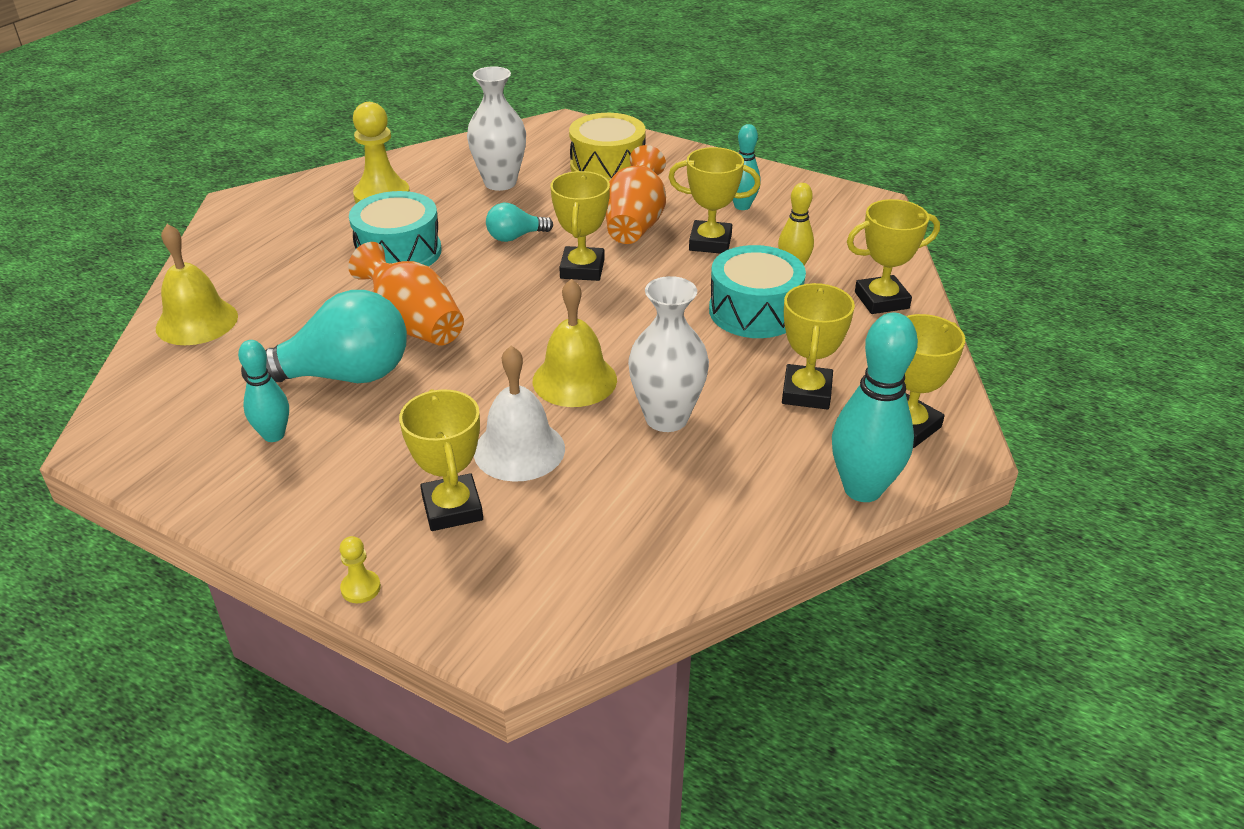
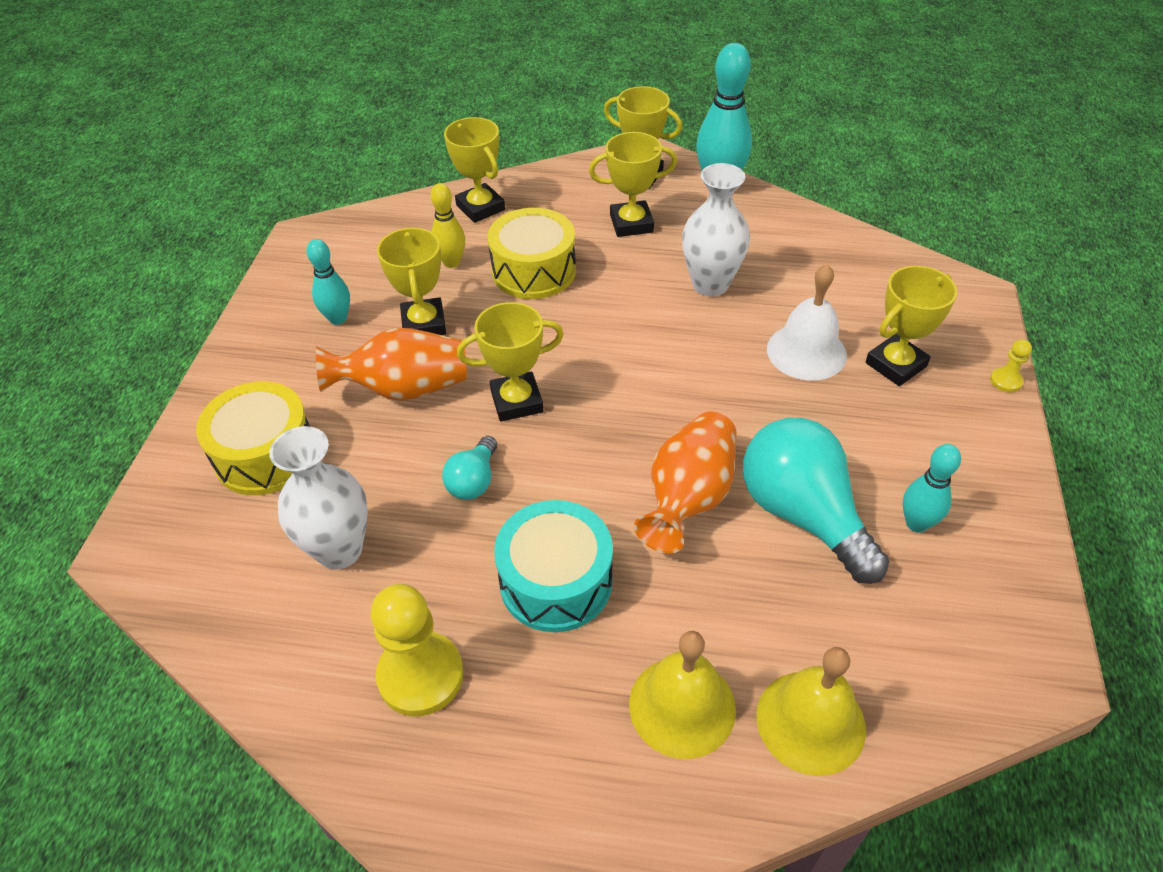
camera: 110 degrees left, 10 degrees up
turquoise light bulb [486,203,553,242] -> turquoise light bulb turned 60 degrees clockwise [442,436,497,500]
yellow bell [533,279,617,407] -> yellow bell moved to [629,631,736,759]
turquoise drum [709,245,806,338] -> yellow drum [488,208,576,299]

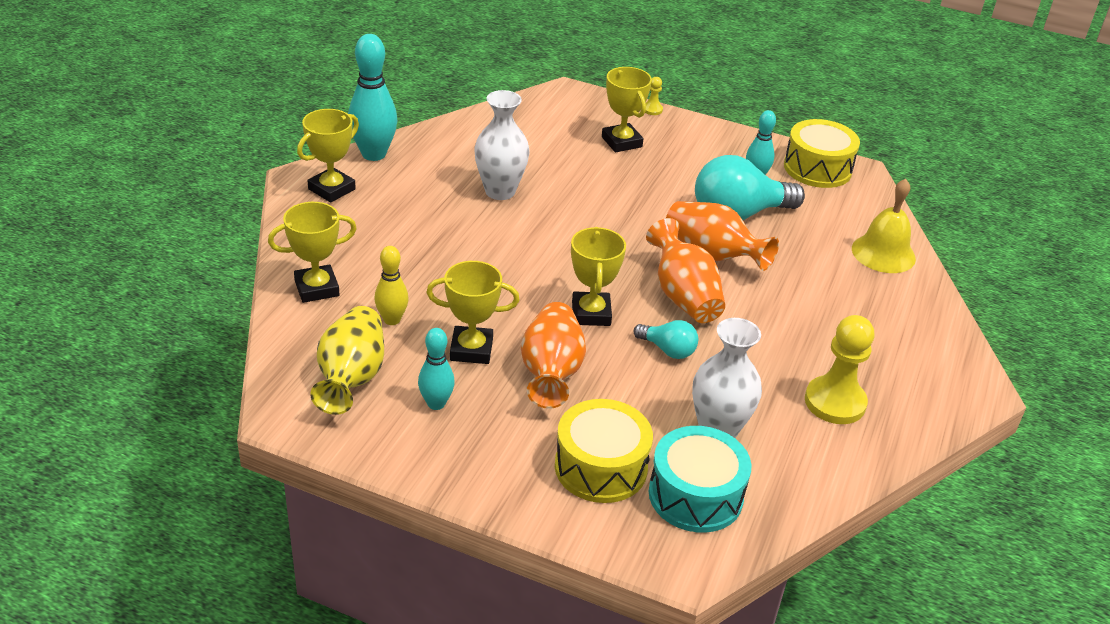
camera: 80 degrees left, 10 degrees down
yellow drum [488,208,576,299] -> yellow drum moved to [784,119,860,188]
turquoise drum [494,500,613,632] -> turquoise drum moved to [649,426,752,533]
yellow trophy [589,132,677,237] -> none
yellow bell [629,631,736,759] -> none
white bell [767,264,847,381] -> none
none -> yellow vase [310,306,384,415]
none -> orange vase [646,218,725,323]

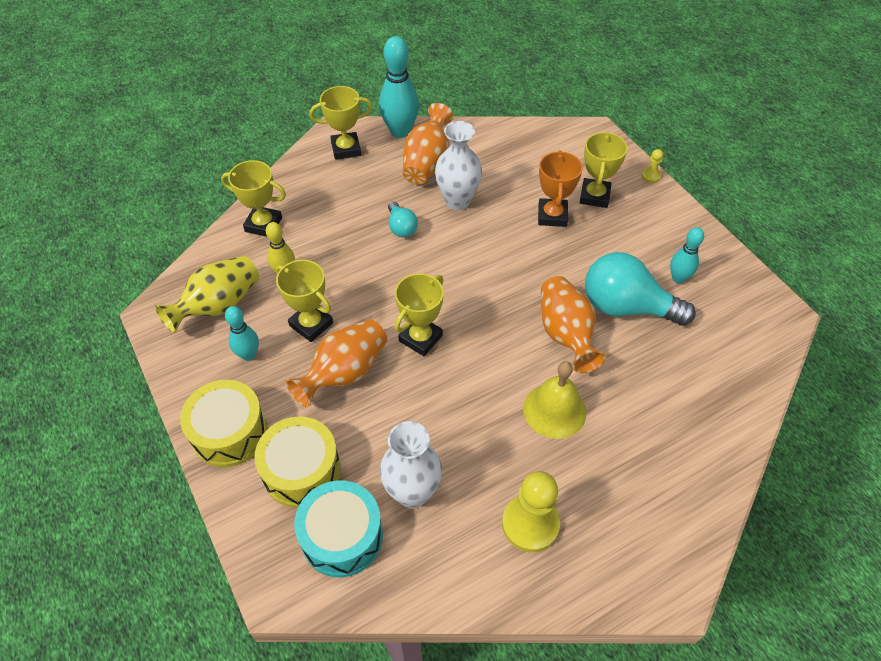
camera: 40 degrees right, 15 degrees up
turquoise light bulb [633,320,698,359] -> turquoise light bulb moved to [388,202,418,237]
orange vase [646,218,725,323] -> orange vase moved to [403,103,454,185]
yellow drum [784,119,860,188] -> yellow drum moved to [180,380,267,467]
yellow bell [852,179,916,273] -> yellow bell moved to [523,361,587,439]
none -> orange trophy [538,150,583,227]

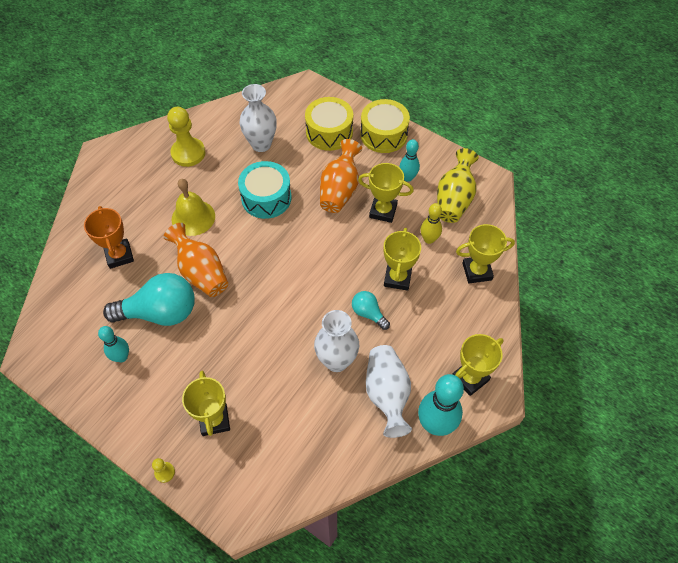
camera: 155 degrees right, 5 degrees up
turquoise drum [294,480,383,577] -> turquoise drum moved to [238,161,291,219]
yellow trophy [395,274,444,356] -> yellow trophy moved to [384,228,421,291]
orange vase [403,103,454,185] -> white vase [366,345,412,438]
orange trophy [538,150,583,227] -> orange trophy moved to [84,206,134,269]

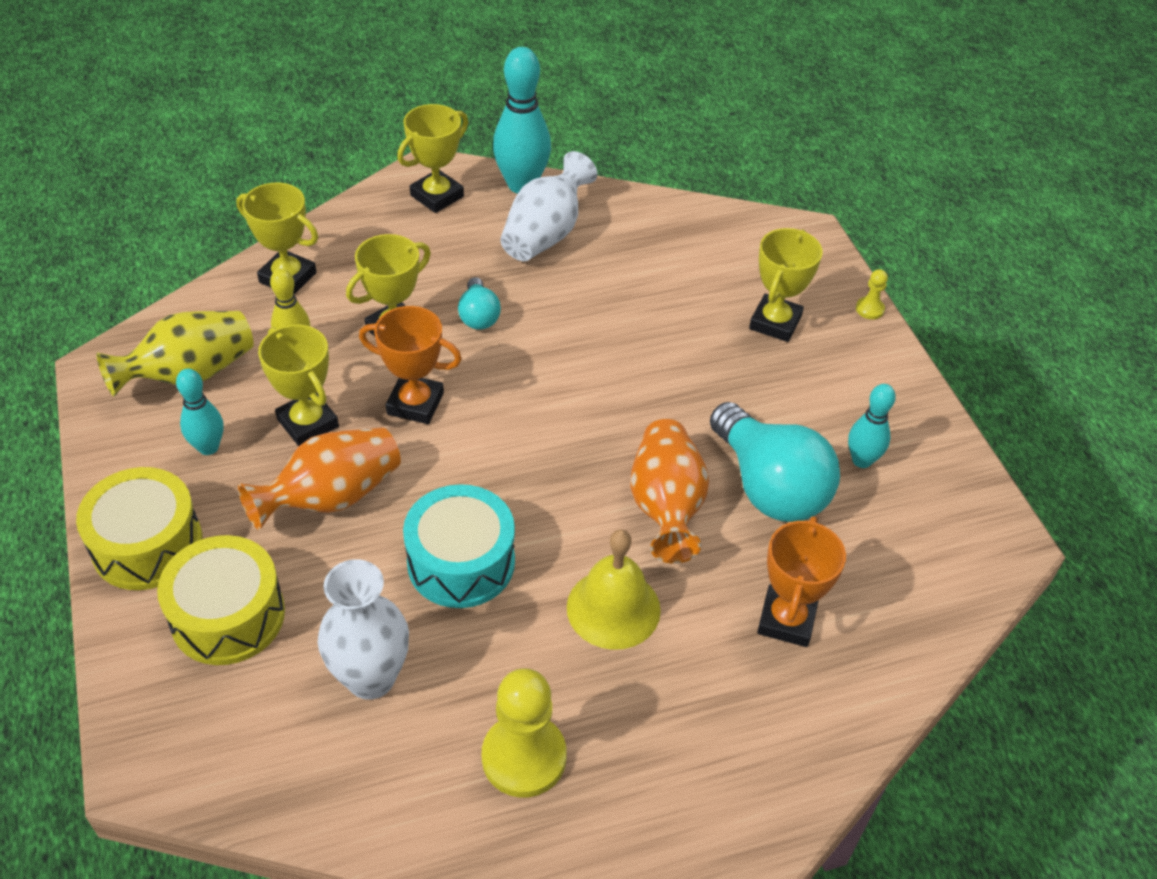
camera: 145 degrees left, 10 degrees down
turquoise light bulb [103,273,195,326] -> turquoise light bulb turned 150 degrees counterclockwise [710,402,840,522]
white vase [314,310,359,372] -> none
yellow trophy [452,334,504,396] -> yellow trophy turned 45 degrees counterclockwise [397,104,468,213]
none -> orange trophy [359,306,462,424]

